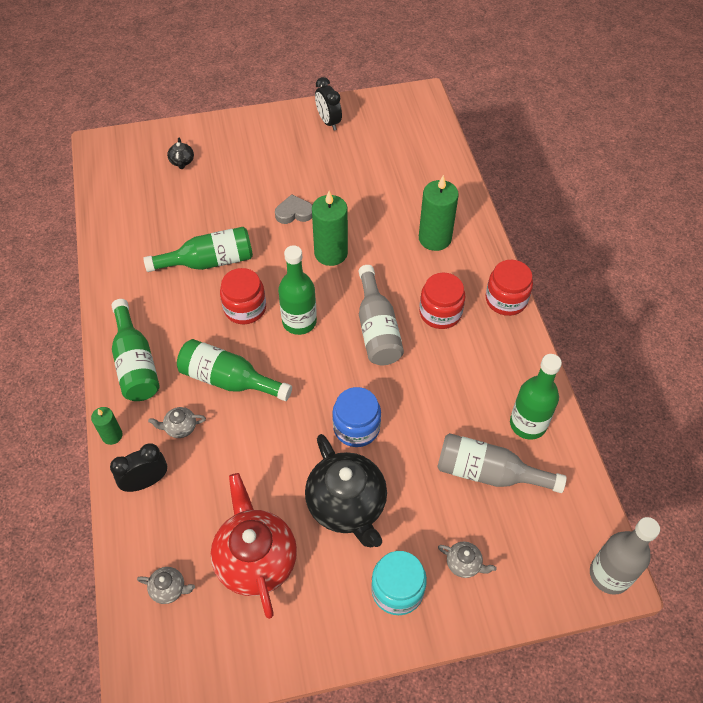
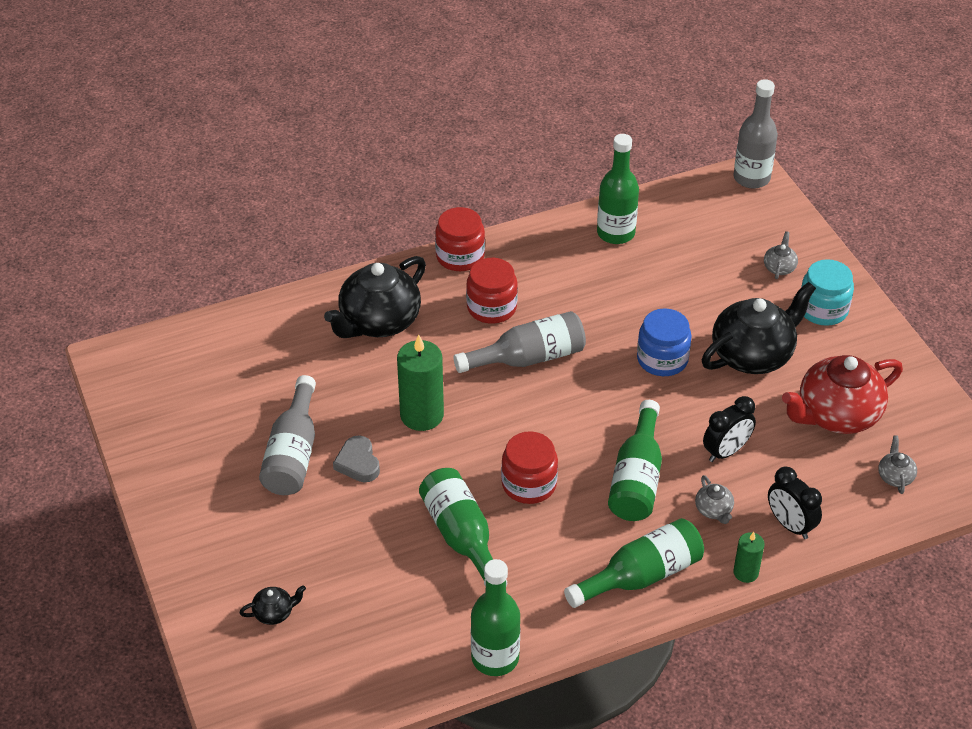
camera: 100 degrees left, 10 degrees down
green bottle [278,245,317,335] -> green bottle moved to [471,559,520,676]
black clock [315,77,342,130] -> black clock moved to [703,396,756,462]
green candle [419,175,459,251] -> black teapot [324,256,426,338]
grey bottle [437,433,567,493] -> grey bottle moved to [259,375,316,495]

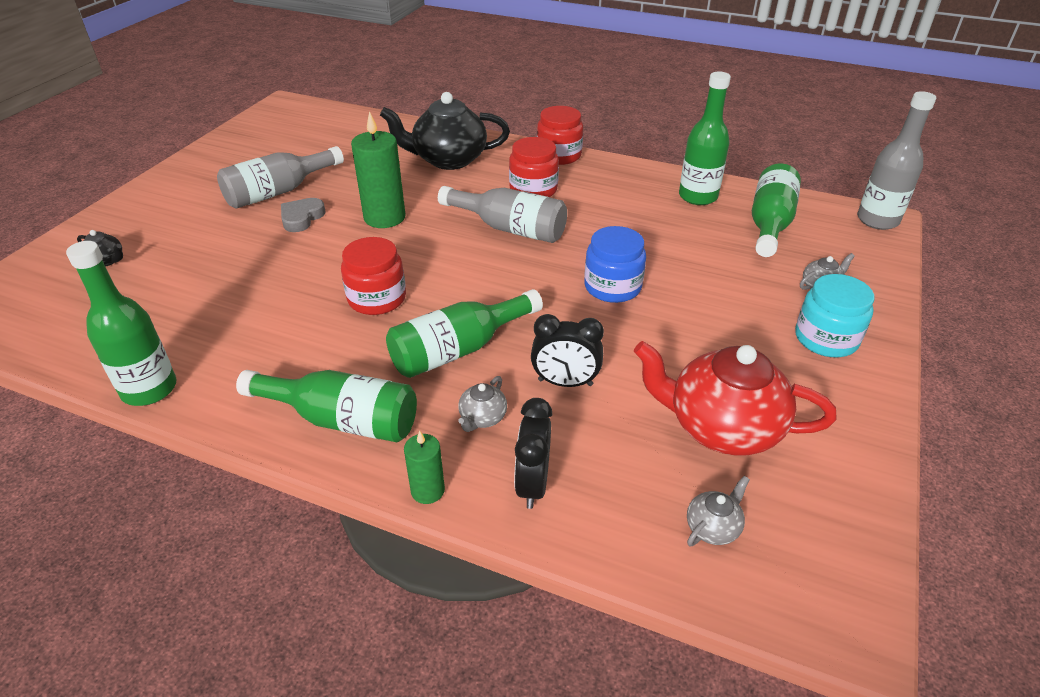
camera: 45 degrees right, 5 degrees down
green bottle [419,468,507,587] -> green bottle moved to [752,163,801,257]
black teapot [702,282,816,374] -> none

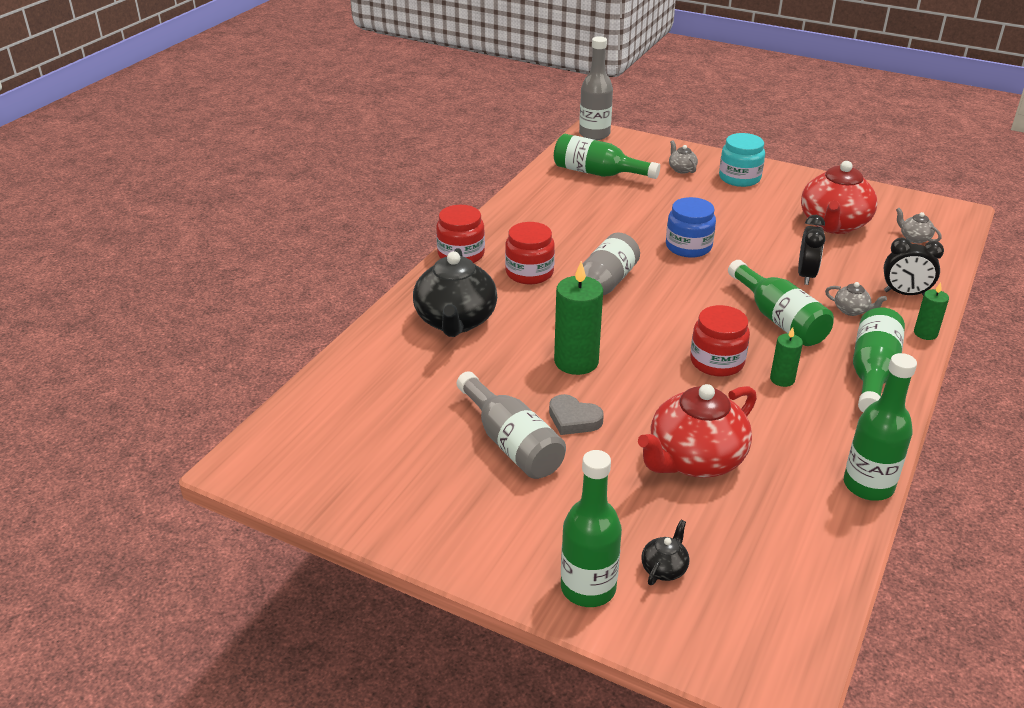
camera: 85 degrees left, 5 degrees down
green bottle [679,72,731,205] -> green bottle moved to [561,450,622,607]
none -> red teapot [638,384,757,478]
none -> green candle [770,327,803,387]

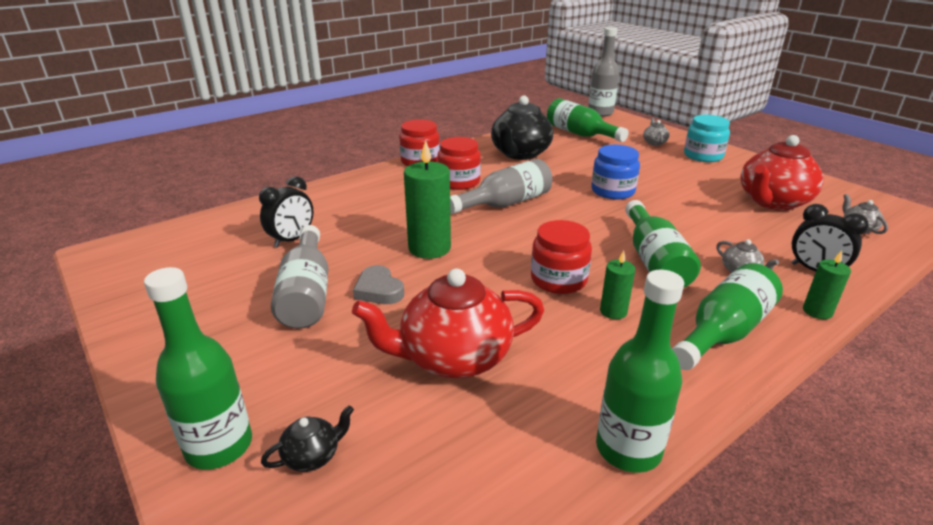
camera: 25 degrees right, 5 degrees down
black teapot [413,248,497,337] -> black teapot moved to [491,95,553,160]
black clock [798,215,825,285] -> black clock moved to [259,176,313,248]

